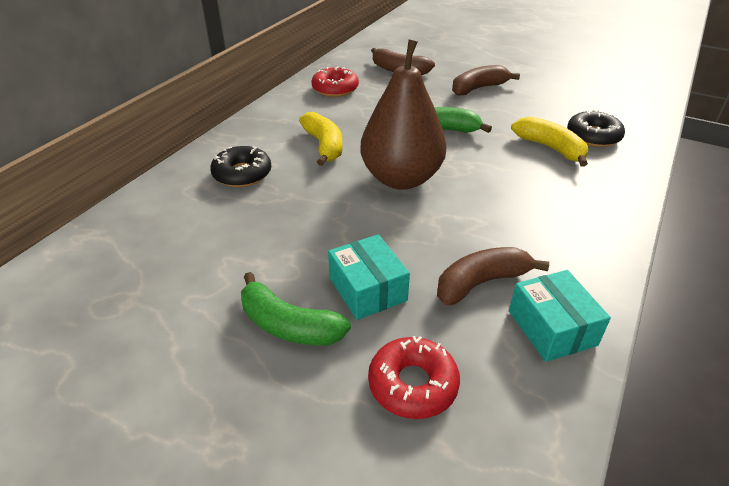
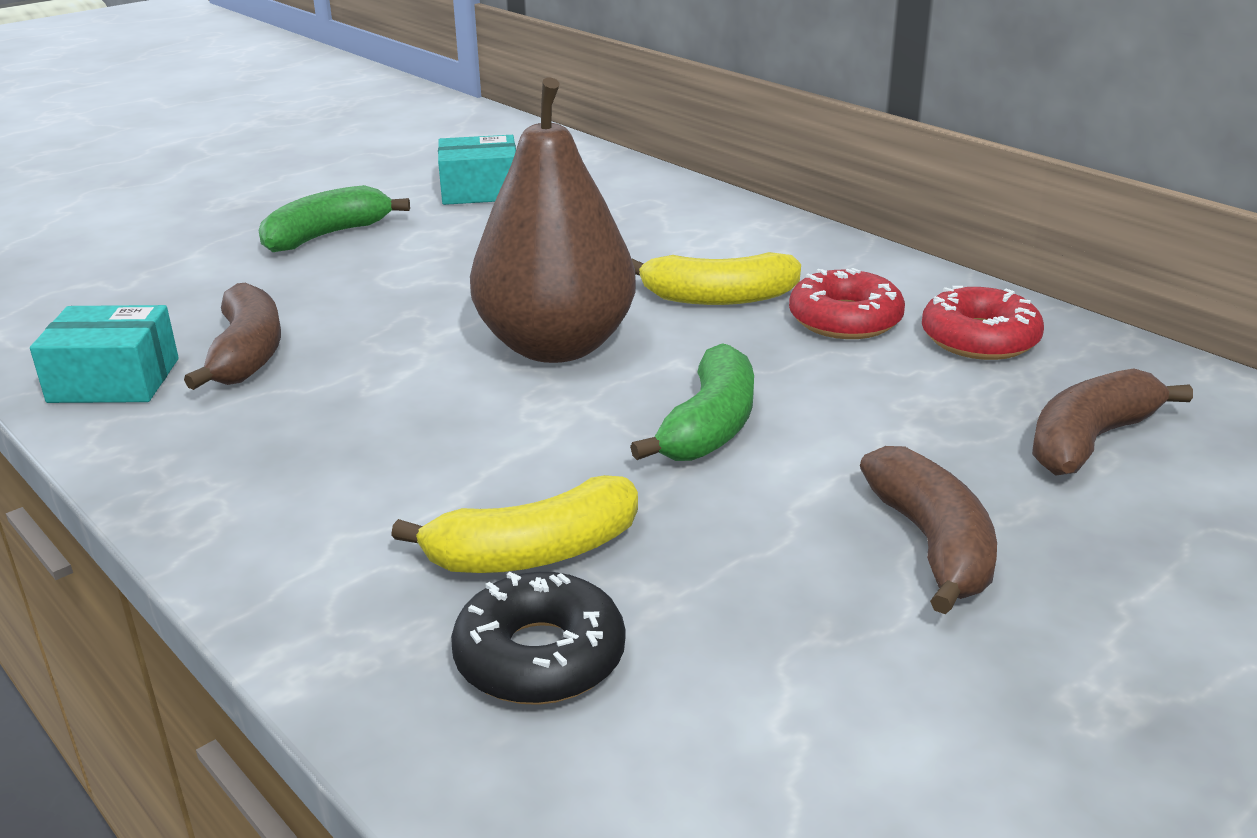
camera: 110 degrees right, 10 degrees down
black donut [210,146,272,187] -> none
turquoise box [328,234,410,320] -> turquoise box moved to [438,135,516,205]
red donut [368,336,460,419] -> red donut moved to [789,268,905,339]

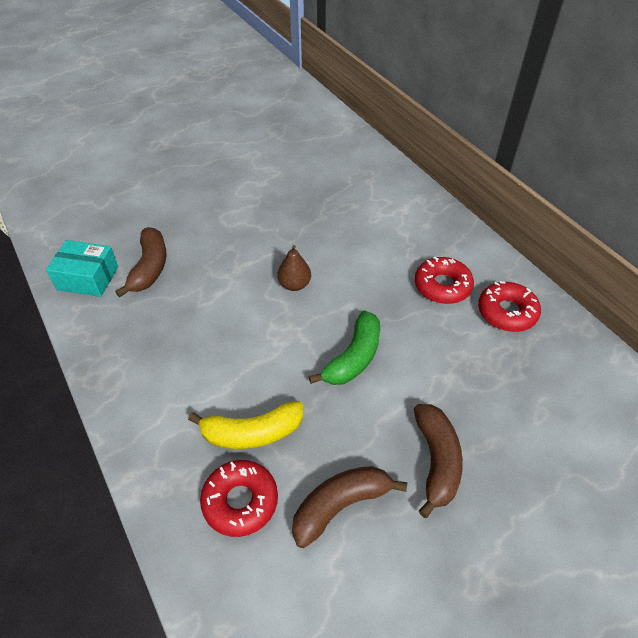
camera: 10 degrees right, 20 degrees up
green banana [258,185,410,252] -> none
turquoise box [438,135,516,205] -> none
black donut [451,572,625,705] -> red donut [200,460,278,537]
brown pear [470,78,636,363] -> brown pear [277,245,311,291], size x0.42
yellow banana [631,252,801,305] -> none
brown banana [1032,368,1193,476] -> brown banana moved to [292,466,407,548]

